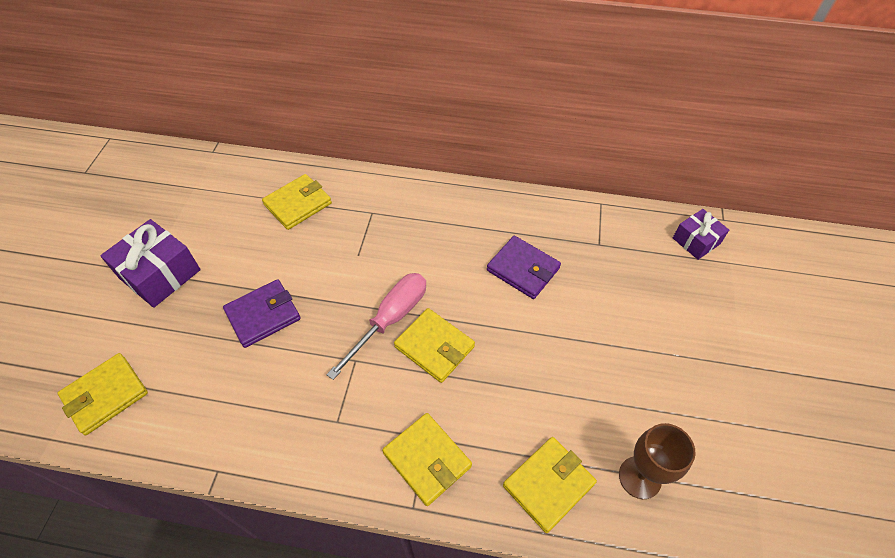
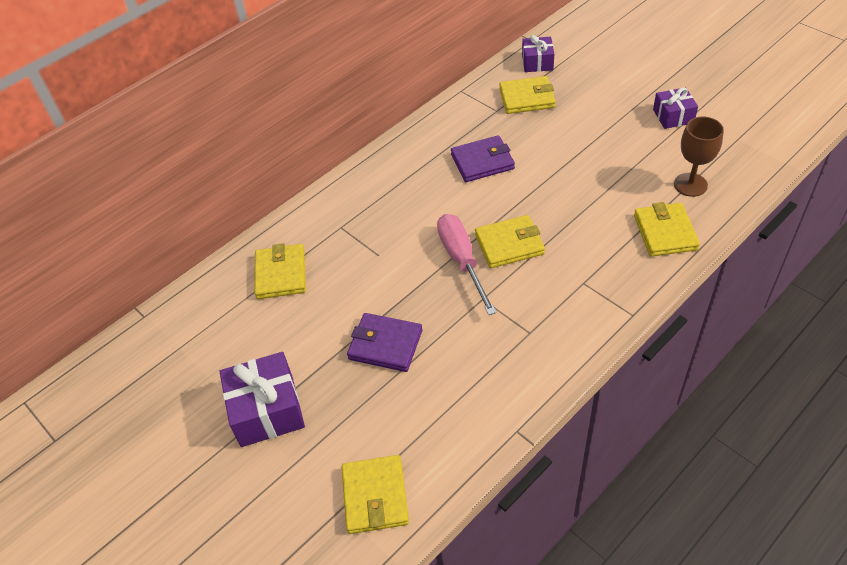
camera: 50 degrees left, 5 degrees down
purple wallet [223,279,301,348] -> purple wallet turned 75 degrees counterclockwise [347,313,422,372]
yellow wallet [382,413,472,506] -> yellow wallet moved to [499,76,556,114]
none -> purple gift [653,87,698,129]

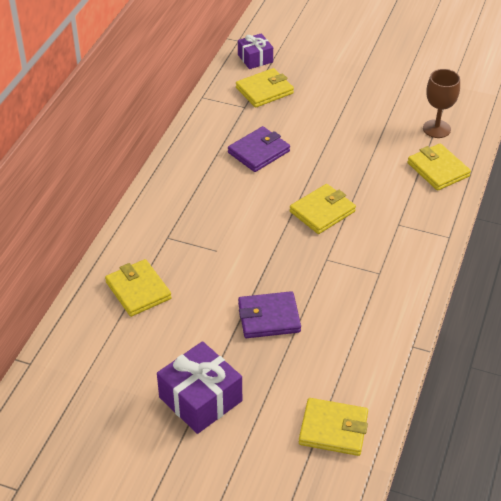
camera: 30 degrees left, 5 degrees down
yellow wallet [342,455,409,534] -> yellow wallet turned 45 degrees counterclockwise [299,398,368,456]
pink screwdriver [437,214,497,315] -> none
purple gift [653,87,698,129] -> none

